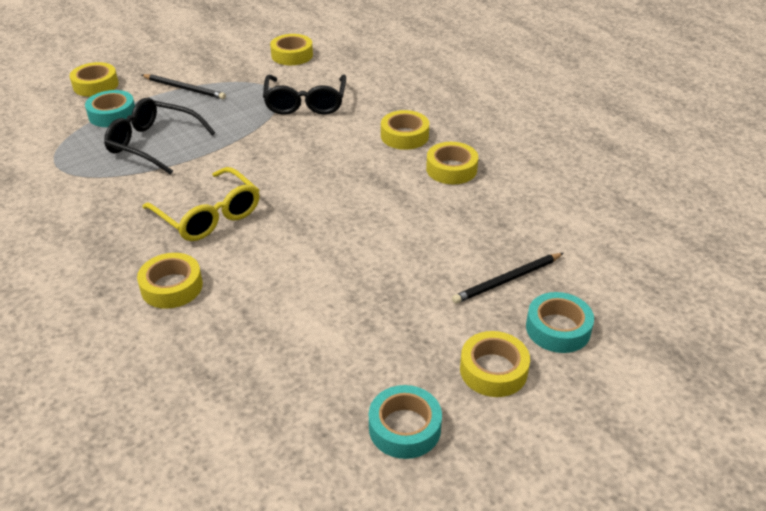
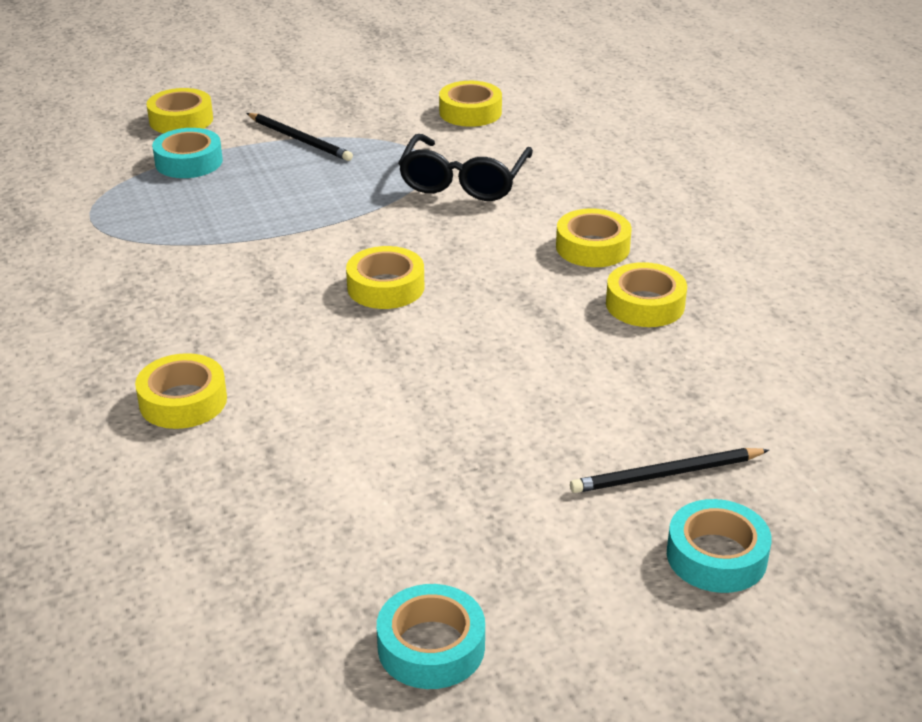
camera: 15 degrees right, 5 degrees down
black glasses [104,98,215,175] -> none
yellow glasses [142,167,259,241] -> none
yellow tape [460,331,530,397] -> yellow tape moved to [346,246,424,309]

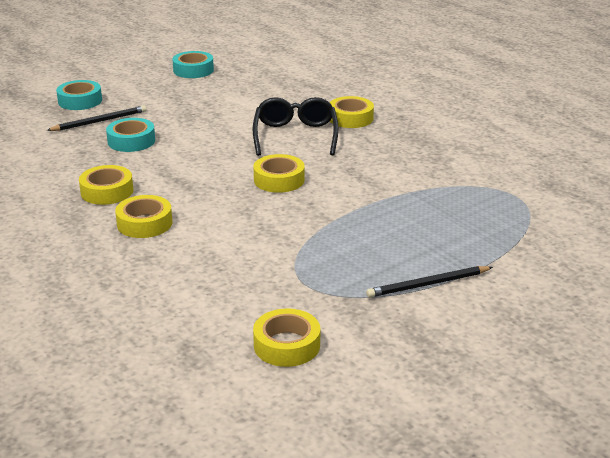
camera: 165 degrees right, 5 degrees down
yellow tape [147,88,213,133] -> none
turquoise tape [152,128,223,178] -> turquoise tape moved to [106,118,155,152]
black pencil [246,113,353,161] -> black pencil turned 45 degrees counterclockwise [366,266,493,298]
black glasses [398,134,533,201] -> black glasses moved to [253,97,338,156]

